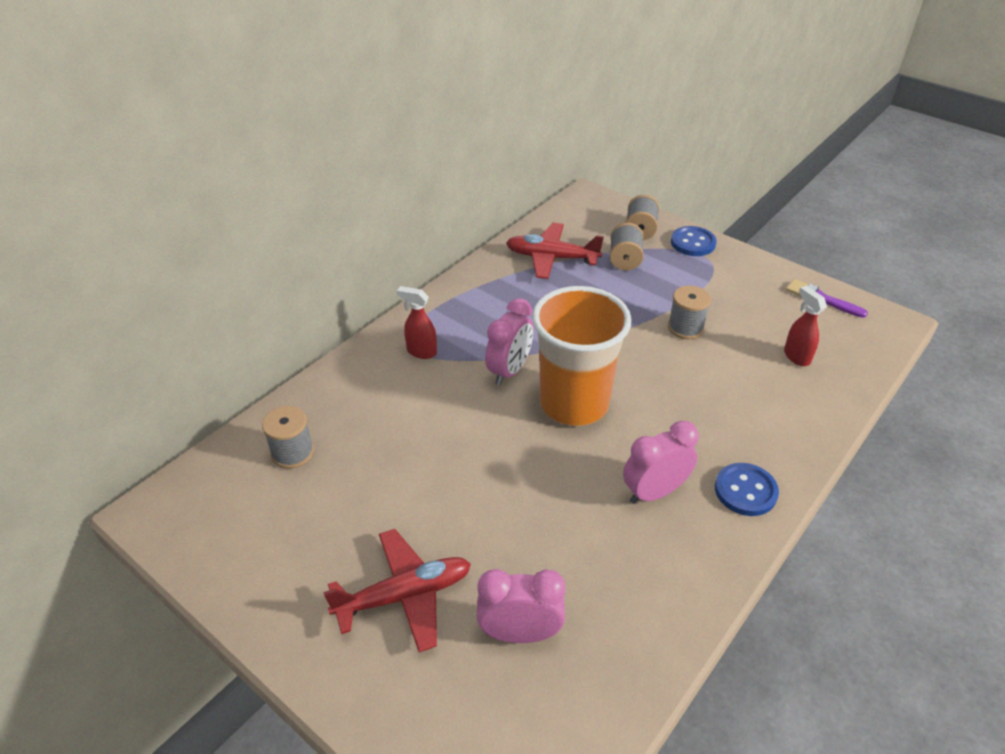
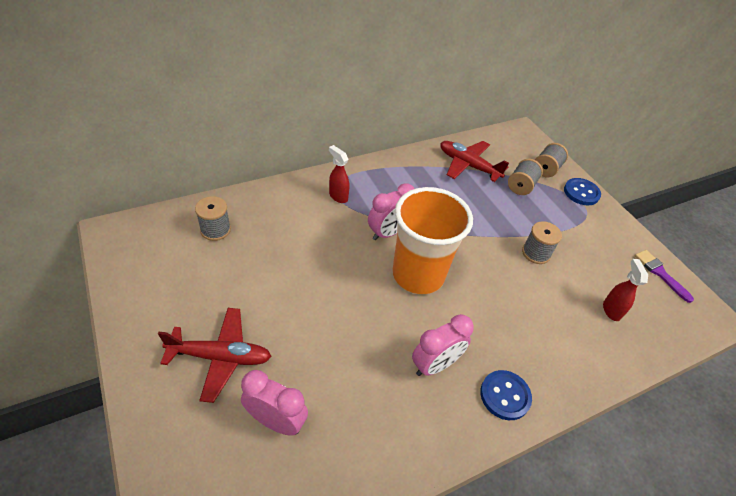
camera: 20 degrees right, 5 degrees up
pink clock [623,421,699,504] -> pink clock turned 150 degrees clockwise [412,314,474,376]

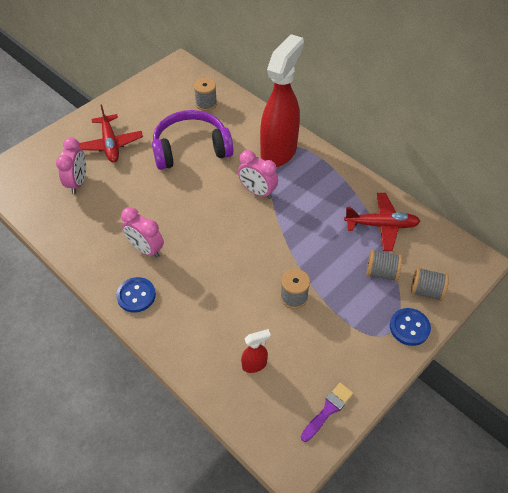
camera: 75 degrees right, 5 degrees up
red spray bottle [329,145,350,203] -> red spray bottle [260,34,304,167], size x2.48
orange cup [392,187,473,294] -> none
red plane [440,141,509,182] -> red plane turned 75 degrees clockwise [344,193,420,251]
none -> purple headphones [152,110,233,170]

